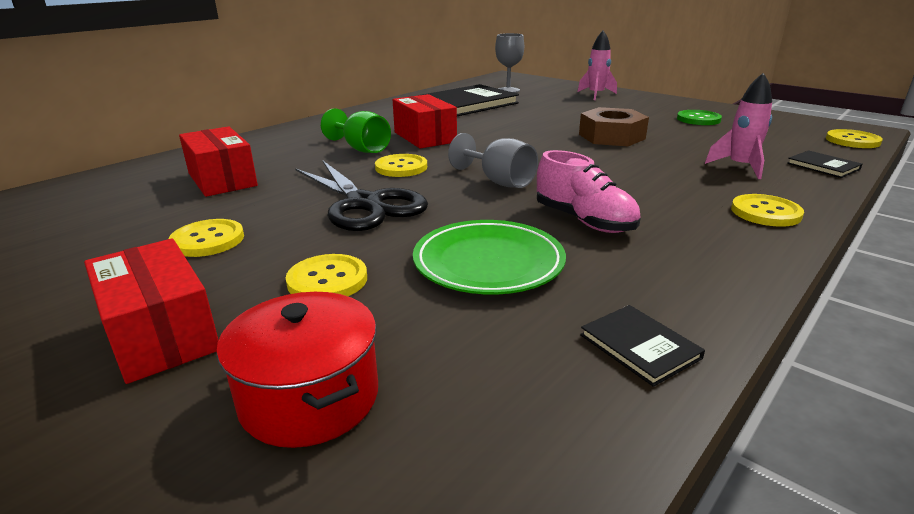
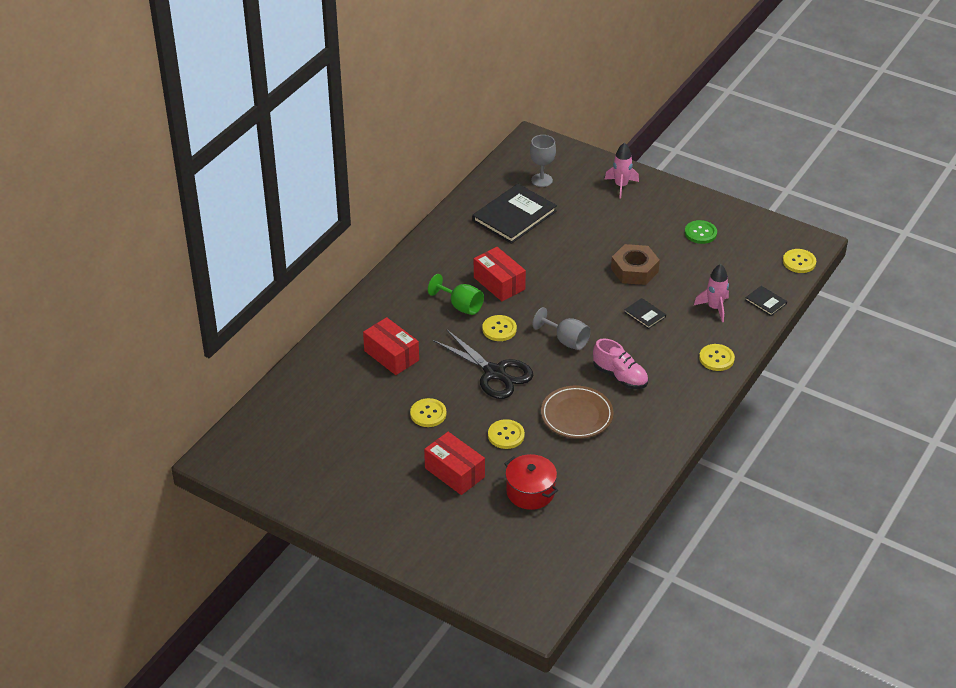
camera: 10 degrees left, 15 degrees up
green plate [413,220,566,295] -> brown plate [541,386,614,439]
black book [580,305,705,387] -> black book moved to [624,298,666,329]

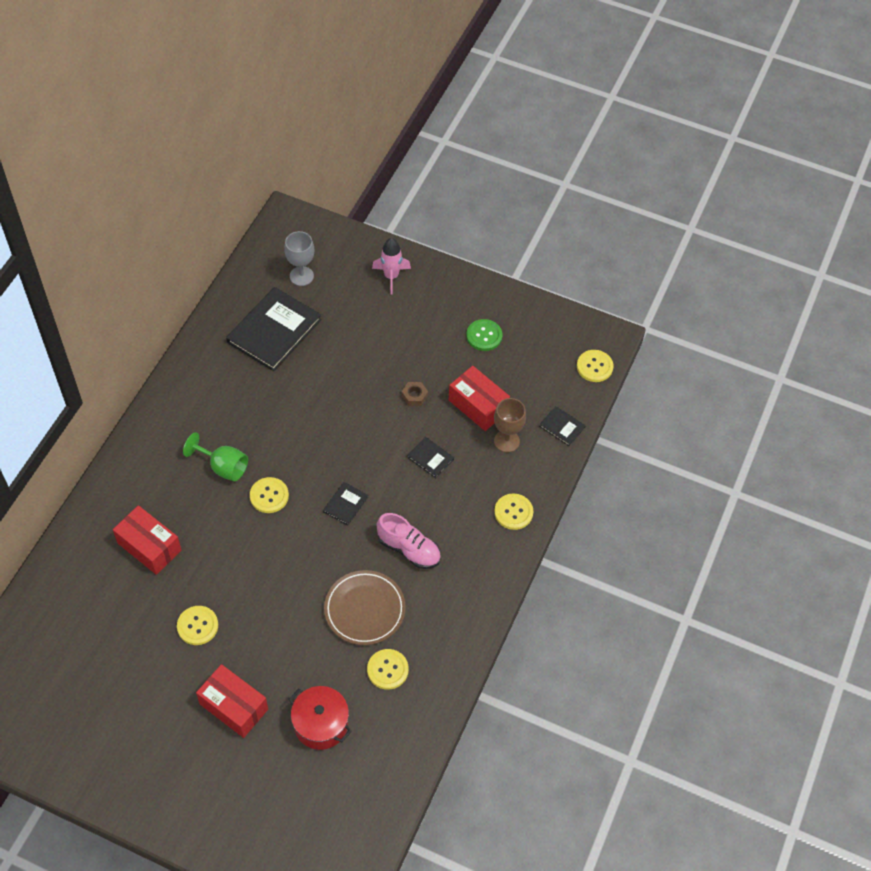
camera: 10 degrees left, 15 degrees up
black scissors [433,330,534,399] -> none
red box [474,247,526,301] -> red box moved to [449,366,510,431]
yellow button [488,419,525,449] -> yellow button moved to [367,649,409,690]
grey goblet [533,307,591,350] -> black book [323,482,368,526]
brown nut [611,244,660,285] -> brown nut [402,382,428,406], size x0.49
pink rocket [694,264,729,322] -> brown goblet [494,398,526,452]

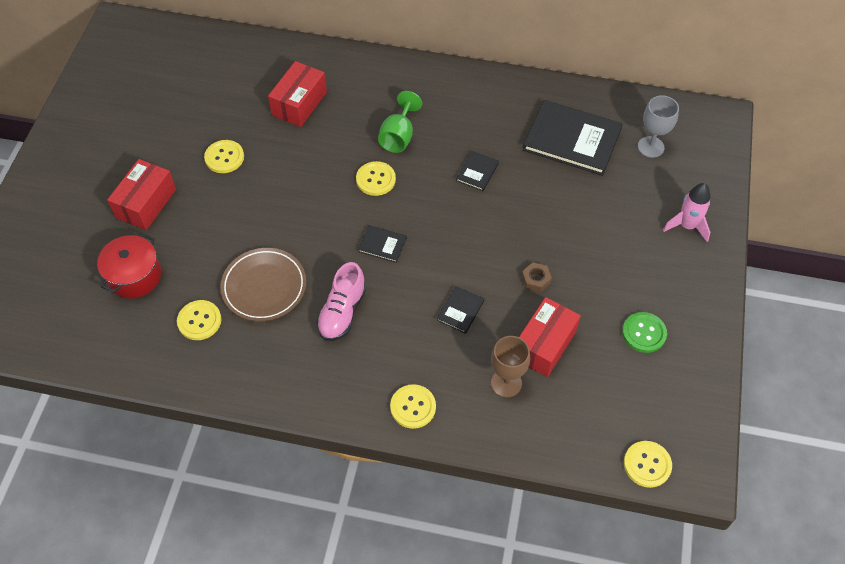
camera: 80 degrees right, 0 degrees up
black book [539,406,586,446] -> black book moved to [456,151,499,191]

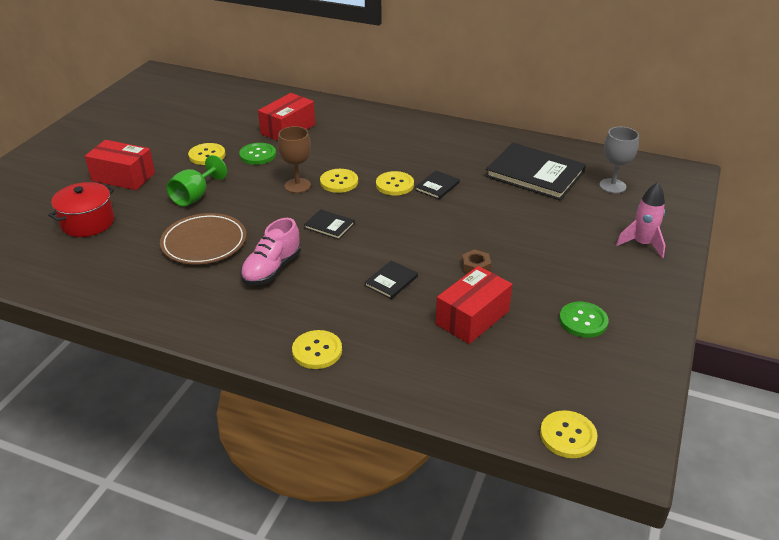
camera: 10 degrees right, 20 degrees down
red box [107,159,176,230] -> red box turned 75 degrees clockwise [85,140,155,190]
yellow button [177,300,221,340] -> yellow button moved to [376,171,414,196]
green goblet [378,91,422,153] -> green goblet moved to [166,155,227,207]
brown goblet [491,336,530,397] -> brown goblet moved to [278,126,311,193]
none -> green button [239,143,276,165]

